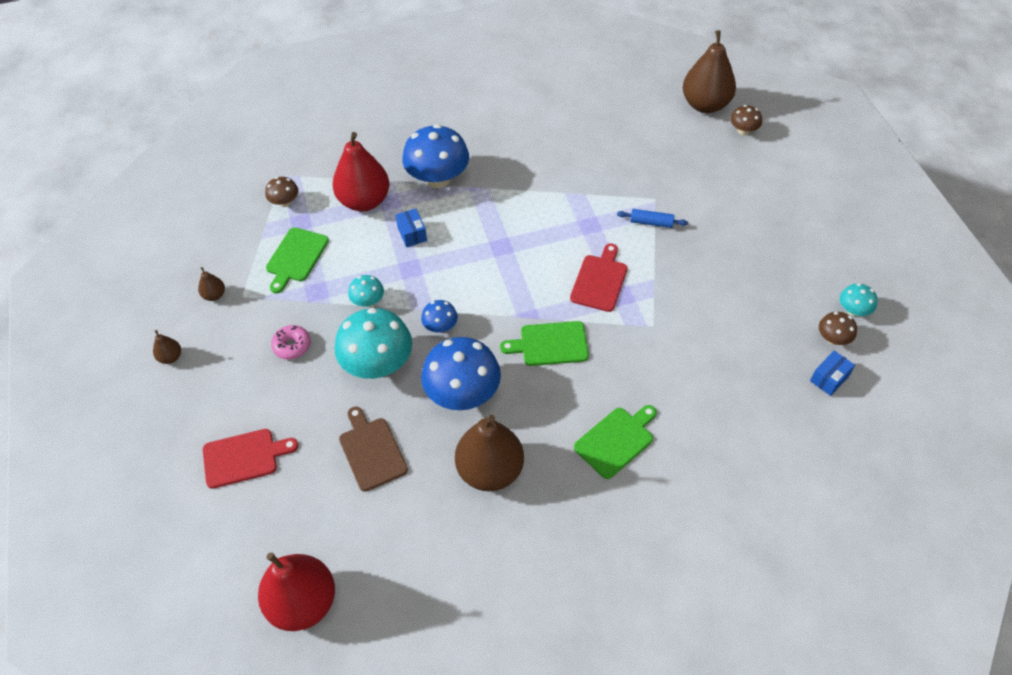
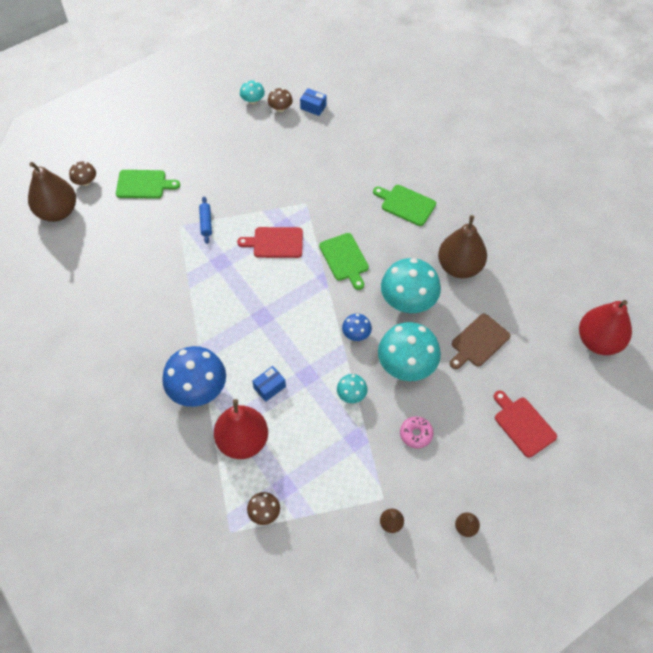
camera: 110 degrees left, 5 degrees up
green cutting board [266,227,329,293] -> green cutting board moved to [116,170,180,199]
blue mushroom [421,337,501,410] -> turquoise mushroom [381,258,441,313]

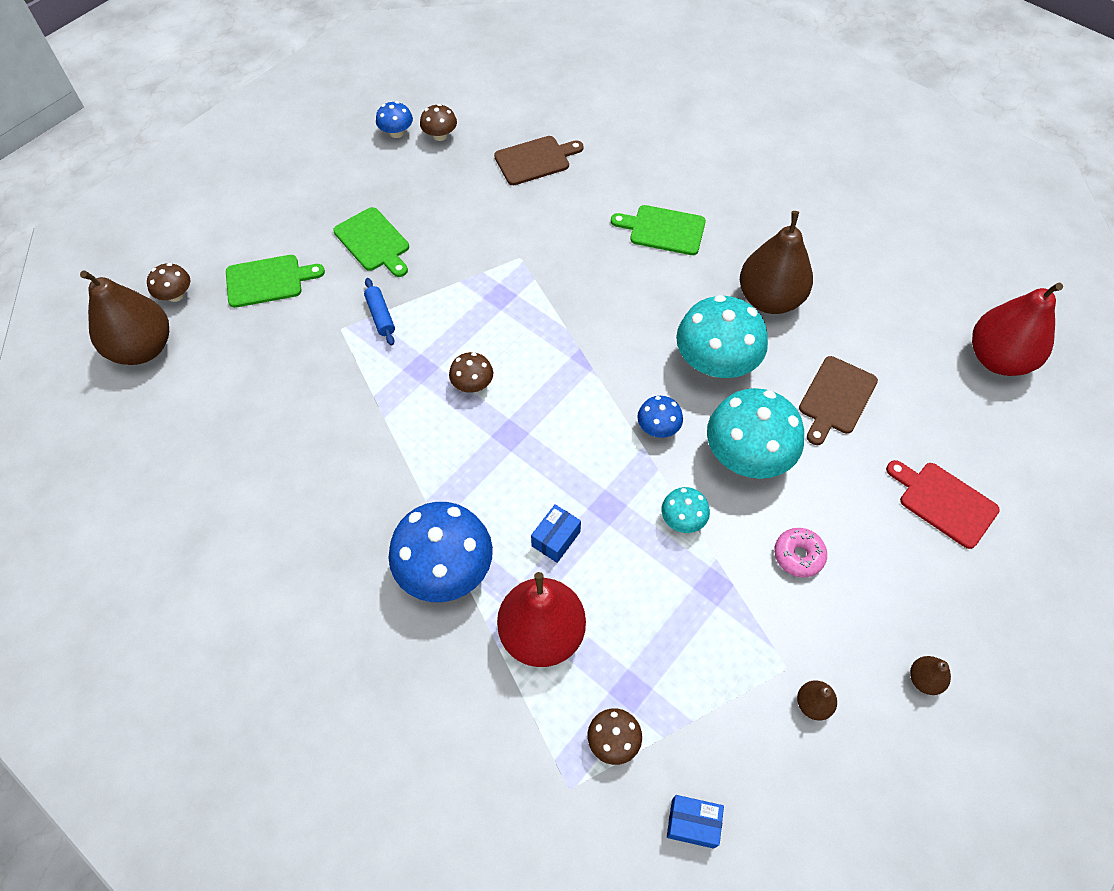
camera: 15 degrees left, 0 degrees up
red cutting board [237,227,303,258] -> none
turquoise mushroom [240,81,265,104] -> blue mushroom [376,101,413,138]
blue box [300,88,327,116] -> blue box moved to [667,795,724,849]
green cutting board [319,233,369,290] -> green cutting board moved to [333,207,409,277]
none -> brown mushroom [449,352,493,393]
none -> brown cutting board [494,136,584,185]

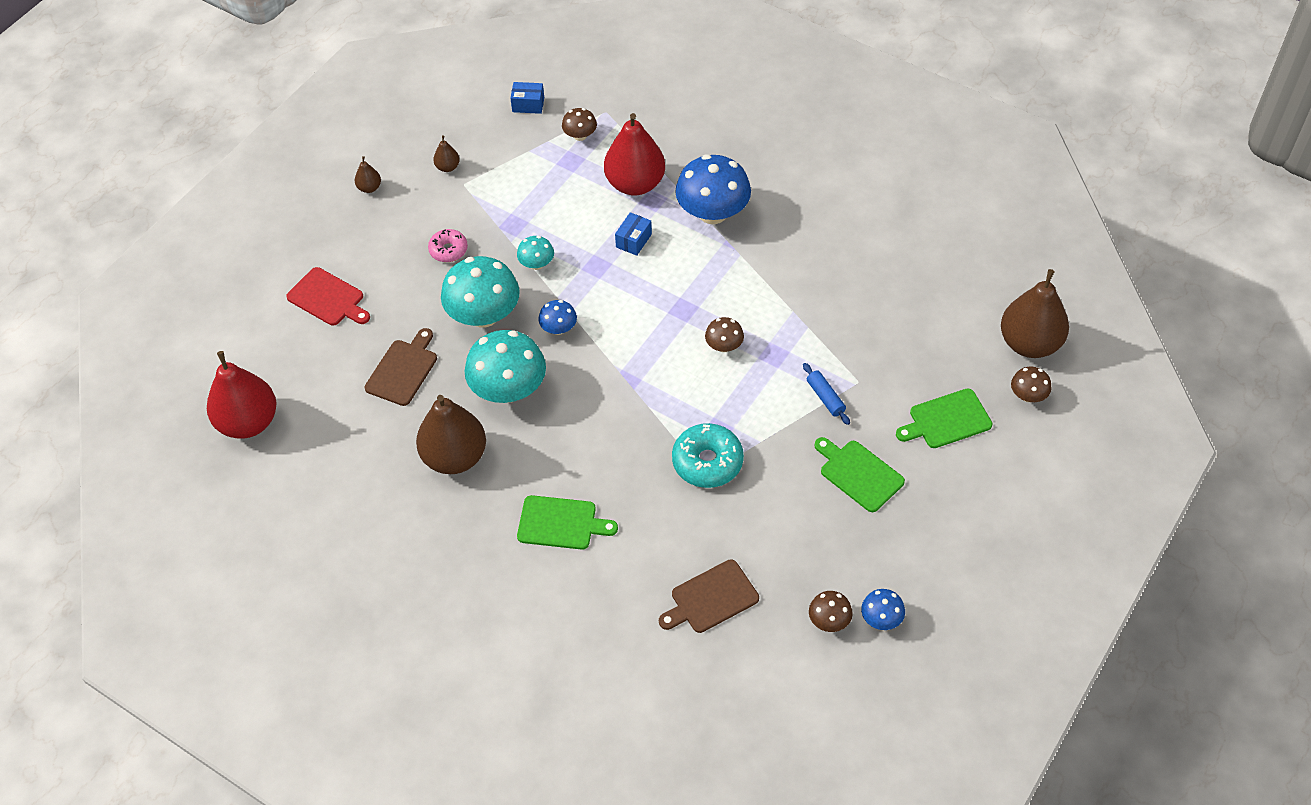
camera: 175 degrees right, 5 degrees down
none -> turquoise donut [672,423,744,488]

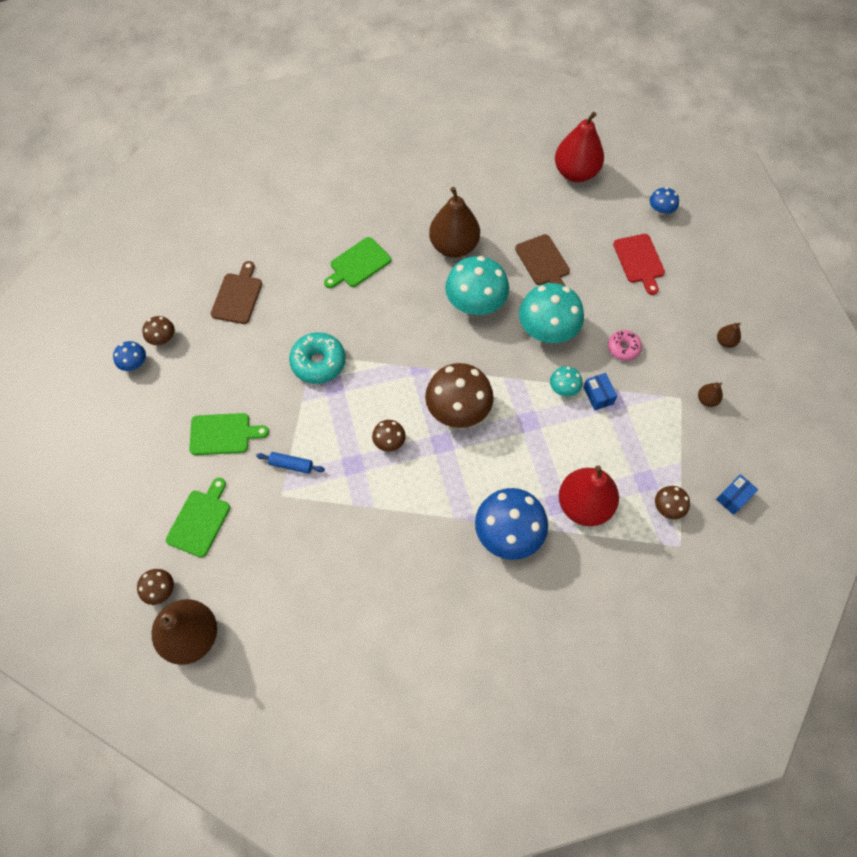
camera: 130 degrees right, 10 degrees up
red cutting board [286,267,370,326] -> red cutting board turned 90 degrees counterclockwise [613,234,665,295]
blue mushroom [538,300,577,335] -> blue mushroom moved to [650,187,679,215]
blue box [615,212,652,256] -> blue box moved to [583,373,617,410]
none -> brown mushroom [425,363,494,428]

